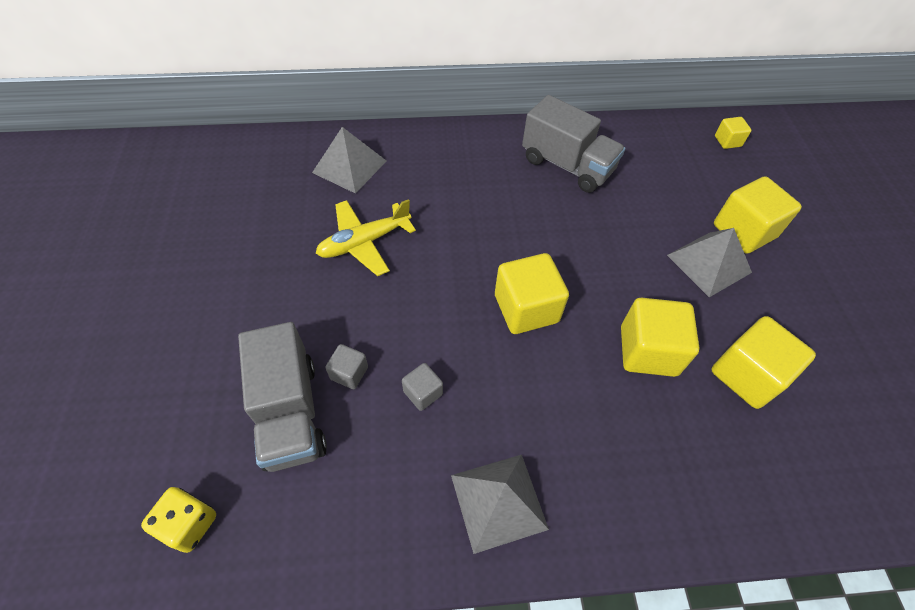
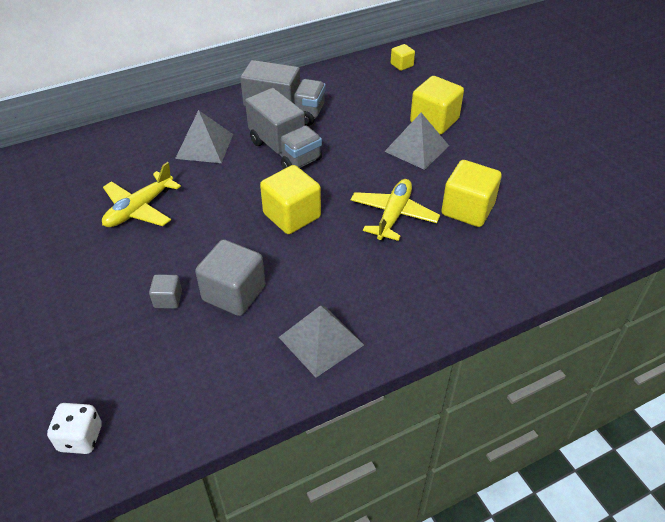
camera: 20 degrees left, 10 degrees down
yellow dice [141,487,216,553] -> white dice [47,403,102,454]
grey truck [238,322,327,472] -> grey truck moved to [245,88,322,169]
grey pyramid [312,127,386,194] -> grey pyramid moved to [175,110,233,163]
grey cube [402,363,443,411] -> grey cube [195,239,266,316], size x1.95
yellow cube [621,298,699,377] -> yellow plane [351,179,440,241]

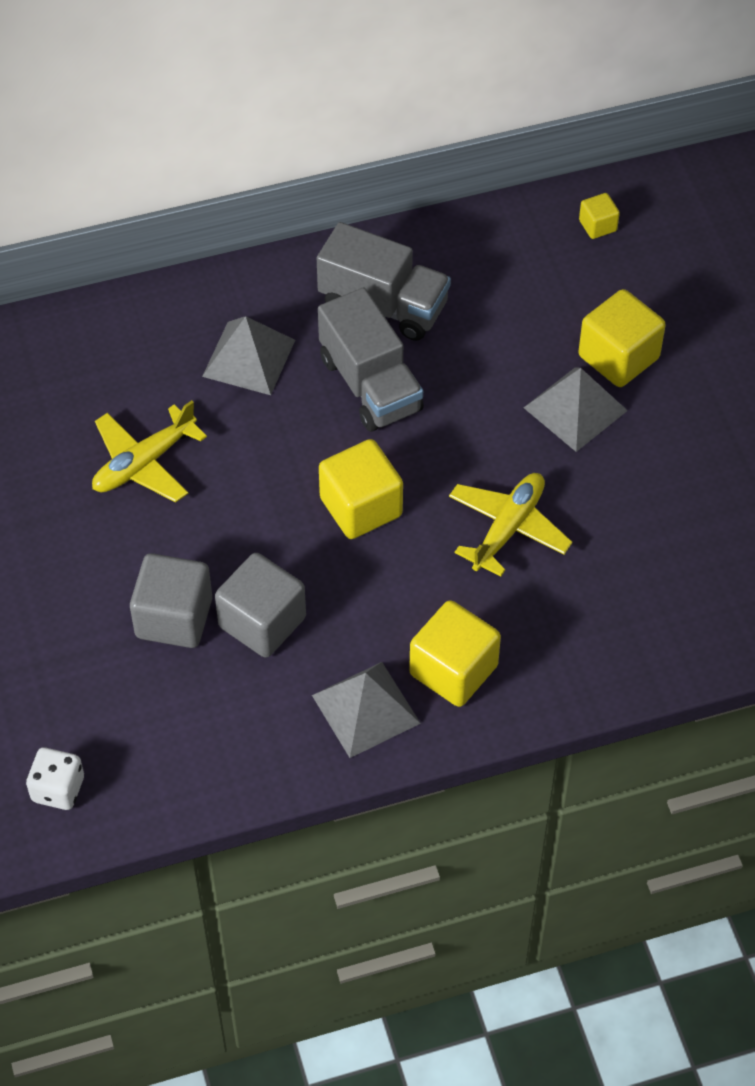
camera: 10 degrees right, 10 degrees up
grey cube [149,274,182,309] -> grey cube [130,553,212,648], size x1.95
yellow cube [441,160,502,227] -> yellow cube moved to [409,600,501,707]

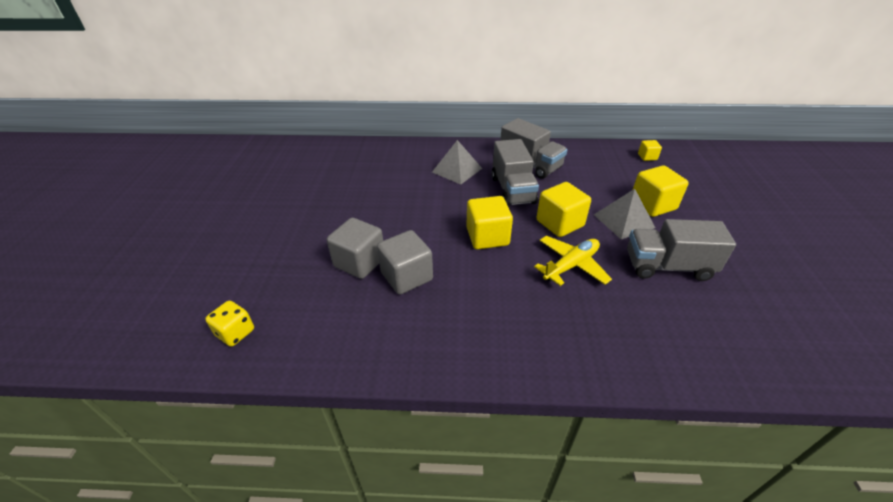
camera: 20 degrees right, 15 degrees down
white dice [26,748,84,810] -> yellow dice [205,301,254,347]
yellow plane [92,400,207,503] -> none
grey pyramid [312,662,421,758] -> none
yellow cube [409,600,501,707] -> yellow cube moved to [537,182,591,237]
none -> grey truck [627,219,736,281]

